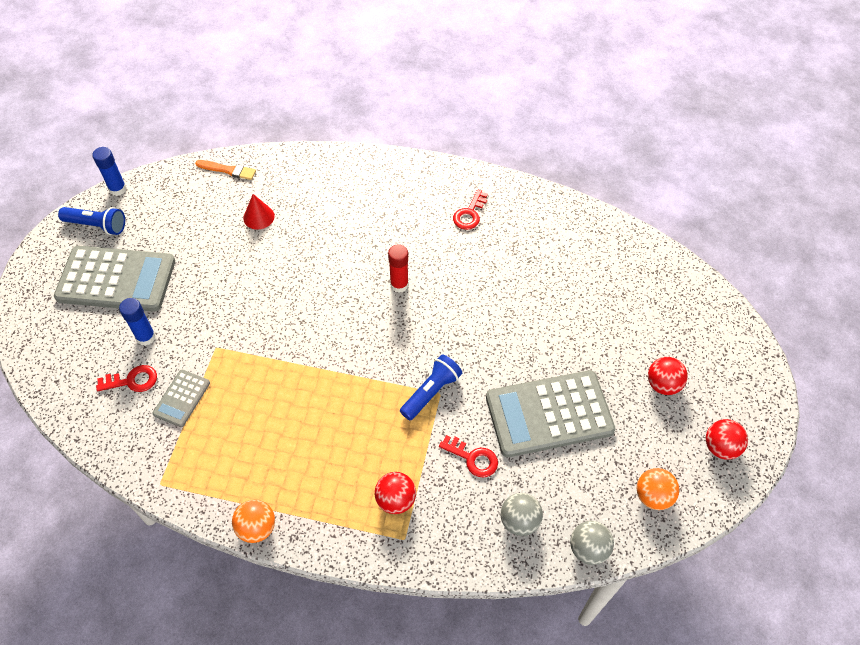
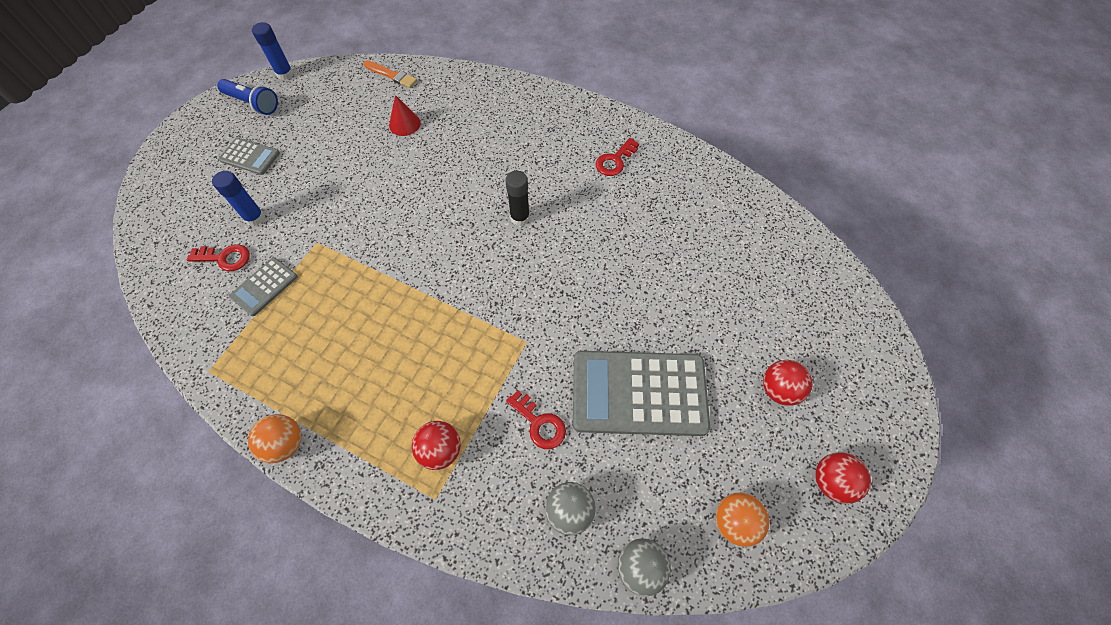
camera: 15 degrees right, 5 degrees up
grey calculator [54,246,175,312] -> grey calculator [219,138,280,175], size x0.48
red glue stick [388,244,409,293] -> black glue stick [505,171,530,226]
blue flashlight [400,354,462,420] -> none

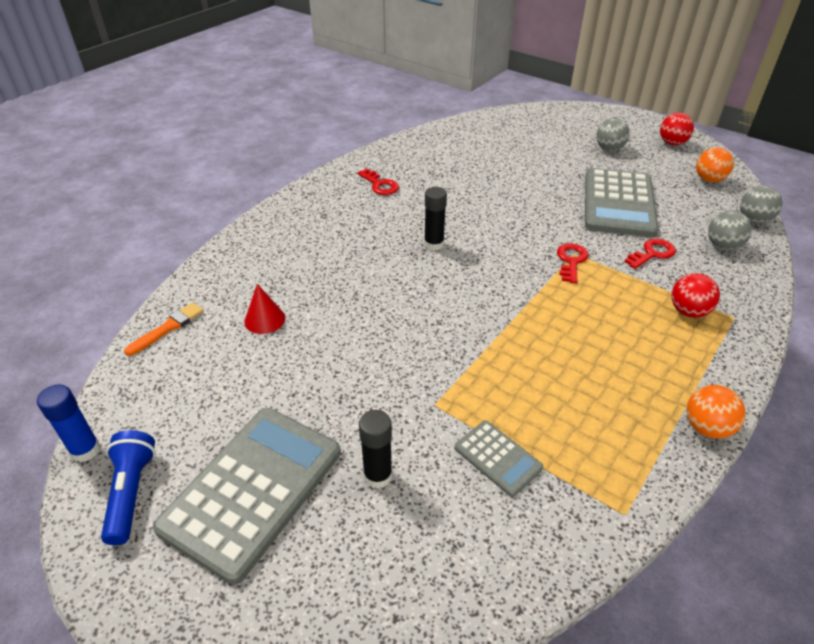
camera: 80 degrees left, 20 degrees down
red key [187,245,250,271] -> red key moved to [557,243,589,283]
blue glue stick [212,171,265,226] -> black glue stick [359,410,393,489]
blue flashlight [217,79,278,115] -> blue flashlight turned 45 degrees counterclockwise [101,430,155,545]
grey calculator [219,138,280,175] -> grey calculator [153,408,341,585], size x2.07
red ball [763,360,813,406] -> grey ball [596,118,630,151]

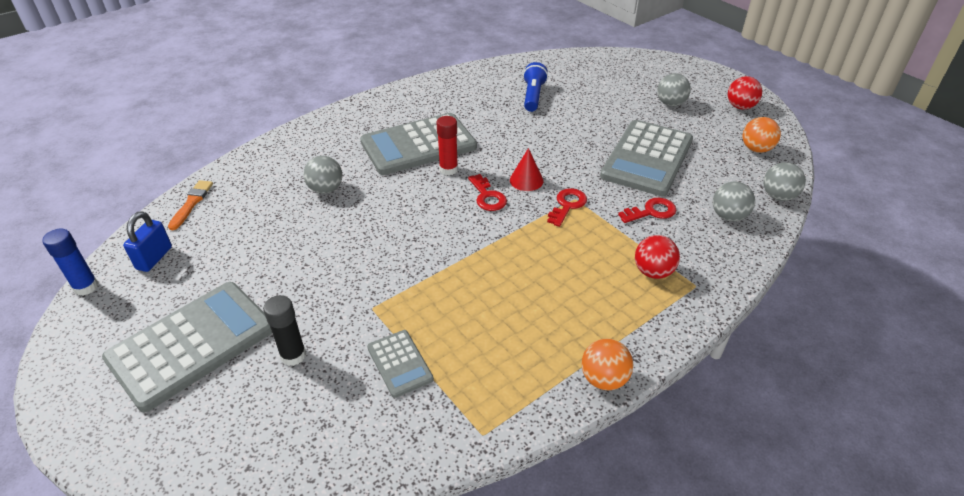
camera: 15 degrees right, 0 degrees up
blue flashlight [101,430,155,545] -> blue flashlight moved to [523,62,548,112]
orange brush [124,303,204,356] -> orange brush turned 45 degrees counterclockwise [168,180,213,230]
red cone [244,284,285,334] -> red cone moved to [510,148,544,191]
red key [357,169,399,195] -> red key moved to [468,174,507,211]
black glue stick [424,187,447,251] -> red glue stick [437,116,458,175]
none -> blue padlock [123,211,172,272]
none -> grey ball [303,156,342,194]
none -> grey calculator [360,113,477,175]

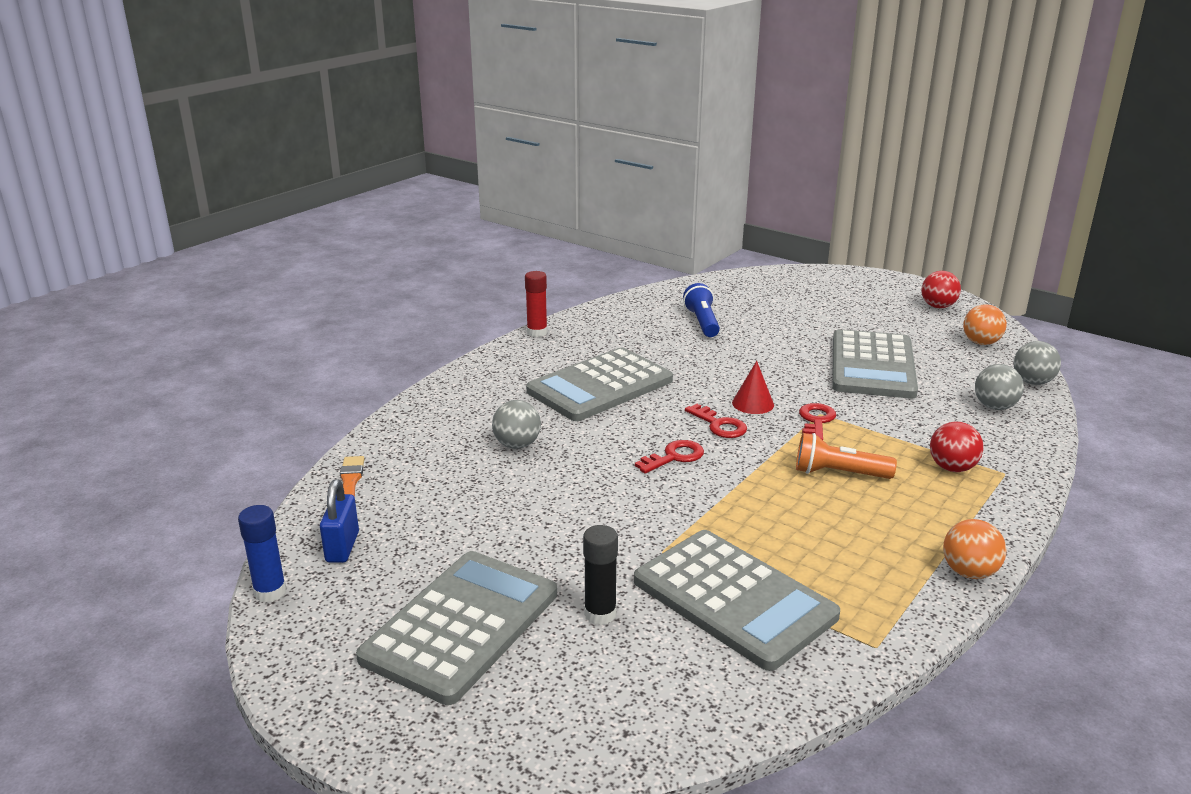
camera: 15 degrees left, 15 degrees down
grey calculator [367,330,434,398] -> grey calculator [634,530,840,671], size x2.07
red glue stick [437,116,458,175] -> red glue stick moved to [525,271,547,337]
red key [618,198,676,223] -> red key moved to [635,440,704,474]
grey ball [657,73,691,106] -> none
none -> orange flashlight [796,433,897,479]

